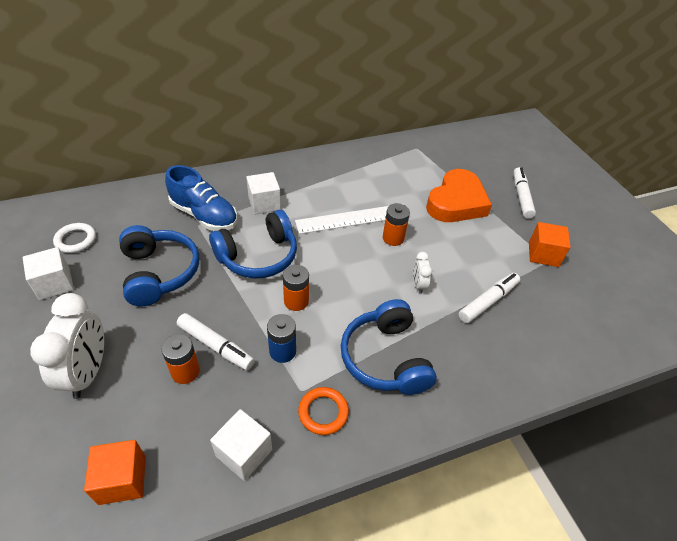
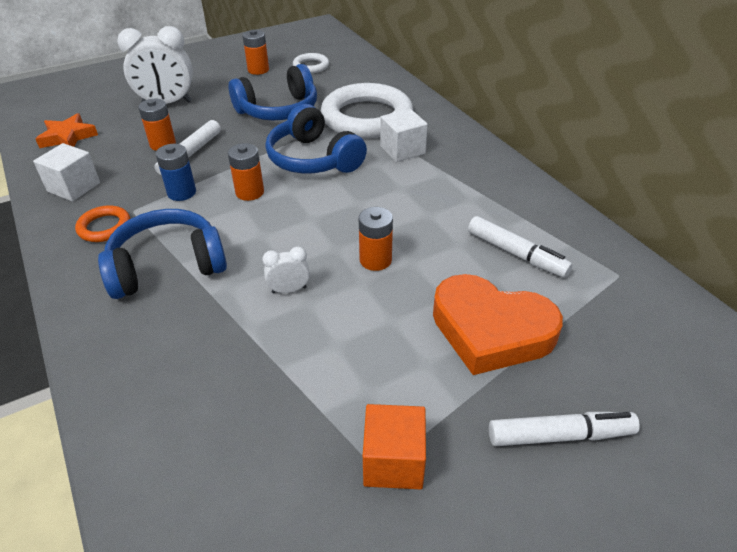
camera: 85 degrees right, 5 degrees down
white cube [23,247,74,300] -> orange battery [242,30,269,75]
orange cube [84,440,146,505] -> orange star [36,113,98,148]
blue shoe [165,165,237,231] -> white ring [321,83,413,138]
white ruler [295,204,410,234] -> none
white marker [458,273,520,323] -> white marker moved to [468,216,573,278]

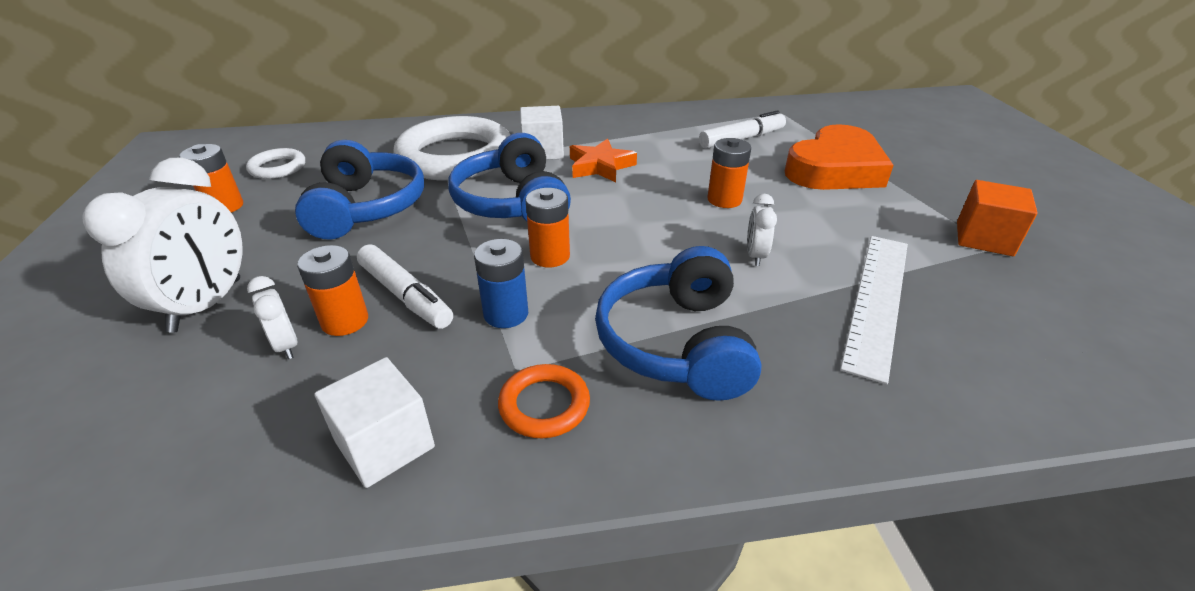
camera: 70 degrees left, 5 degrees down
orange star [36,113,98,148] -> orange star moved to [570,139,637,182]
blue headphones [265,104,367,174] -> blue headphones turned 90 degrees clockwise [448,133,571,221]
white marker [489,412,640,446] -> none
none -> white clock [247,276,298,359]
none -> white ruler [840,236,908,384]

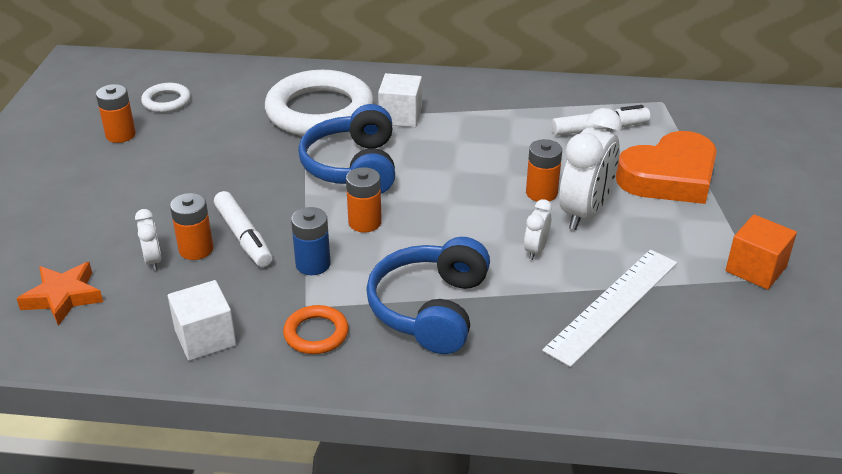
camera: 15 degrees right, 0 degrees up
white clock [82,157,242,333] -> white clock moved to [559,108,622,230]
blue headphones [295,140,424,240] -> none
orange star [570,139,637,182] -> orange star moved to [17,262,103,326]

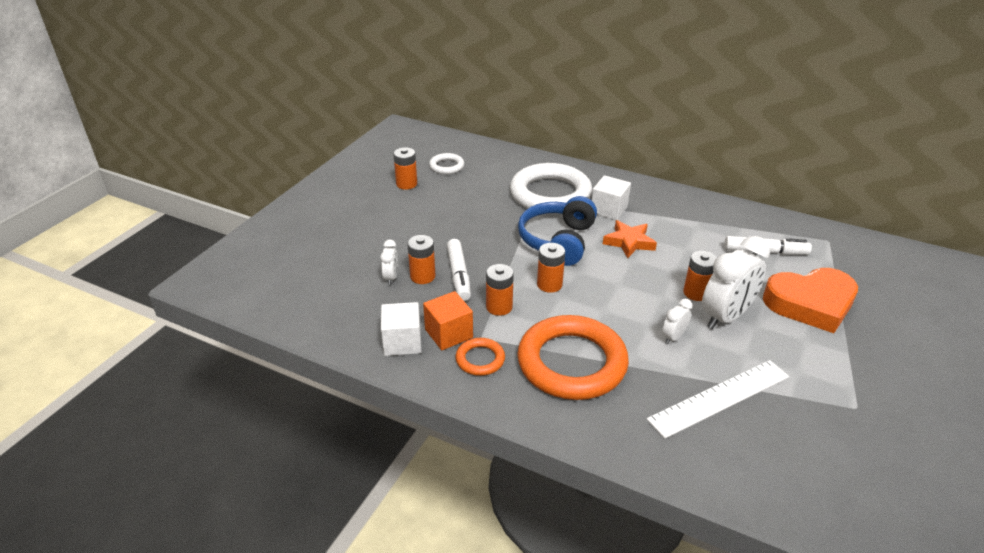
camera: 20 degrees right, 0 degrees up
orange star [17,262,103,326] -> orange star moved to [603,220,657,258]
blue battery [291,207,331,275] -> orange battery [486,264,514,316]
blue headphones [366,237,490,354] -> orange ring [517,315,629,400]
orange cube [726,215,797,290] -> orange cube moved to [423,291,473,350]

